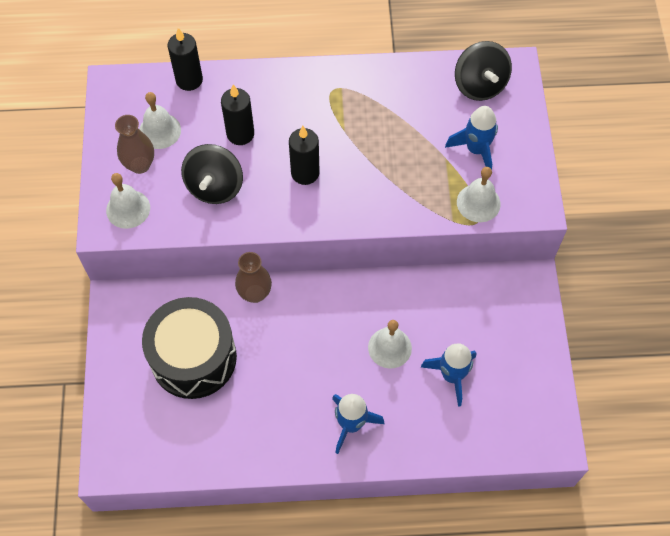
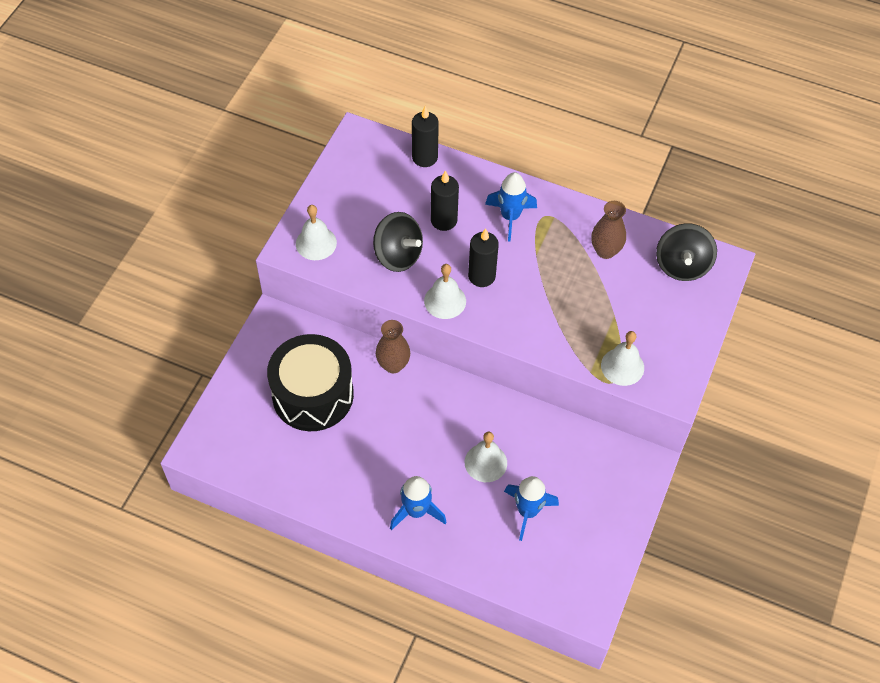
camera: 25 degrees right, 5 degrees down
brown vase [115,115,154,174] -> brown vase moved to [591,201,626,259]
white bell [139,92,181,149] -> white bell moved to [424,264,466,319]
black spinning top [181,144,243,204] -> black spinning top turned 90 degrees counterclockwise [373,212,423,272]
blue rocket [445,106,498,170] -> blue rocket moved to [485,172,537,241]

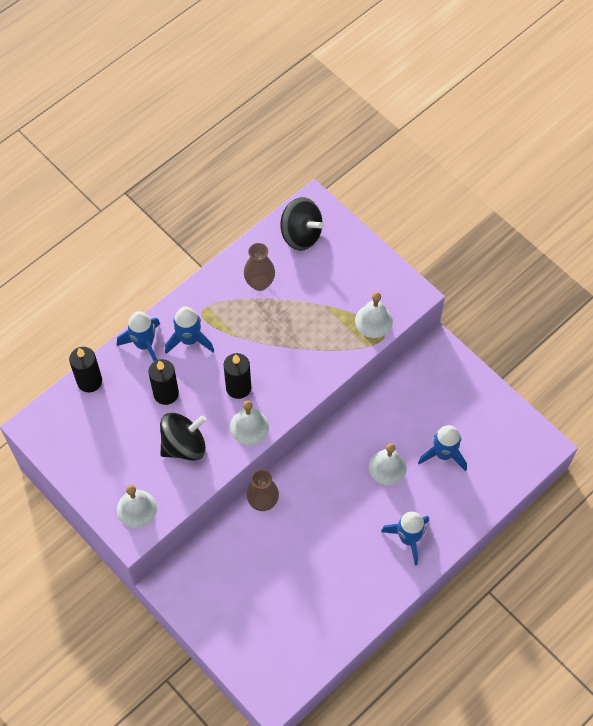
camera: 65 degrees left, 5 degrees up
black drum [267,334,354,431] -> none
none -> blue rocket [117,311,160,361]

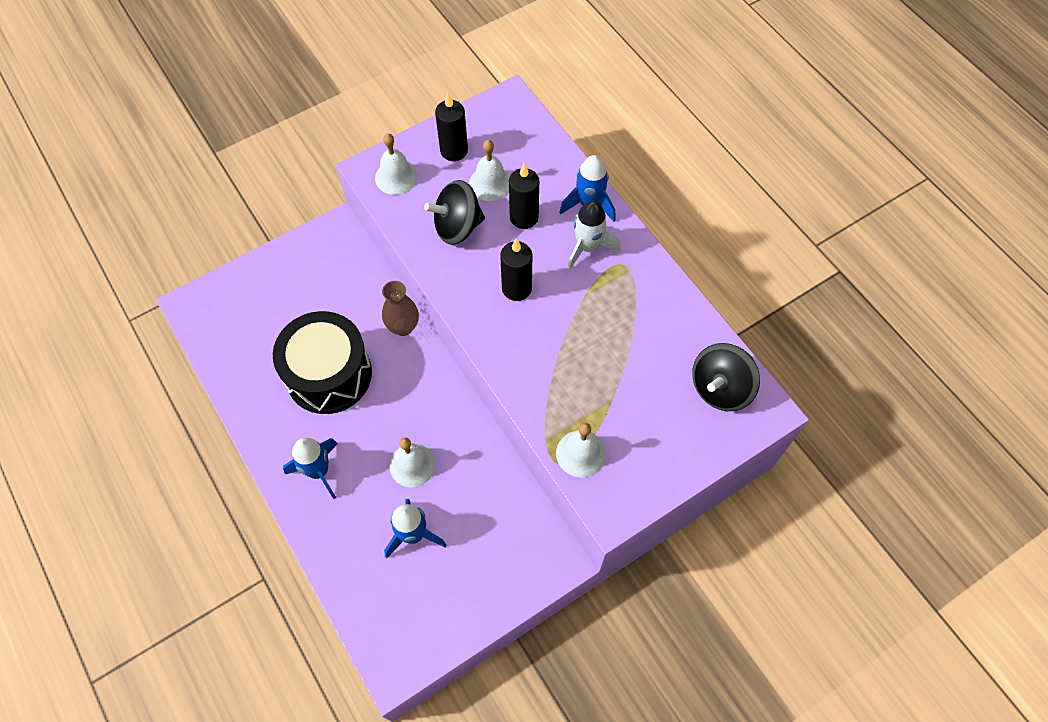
camera: 100 degrees right, 0 degrees up
black candle [69,347,102,392] -> black candle moved to [435,93,468,161]
black spinning top [160,413,206,461] -> black spinning top turned 90 degrees clockwise [424,180,485,245]
blue rocket [165,307,214,354] -> white rocket [568,201,621,271]
white bell [230,400,269,445] -> white bell moved to [469,140,510,201]
brown vase [244,243,275,291] -> none
none -> black drum [273,311,372,414]

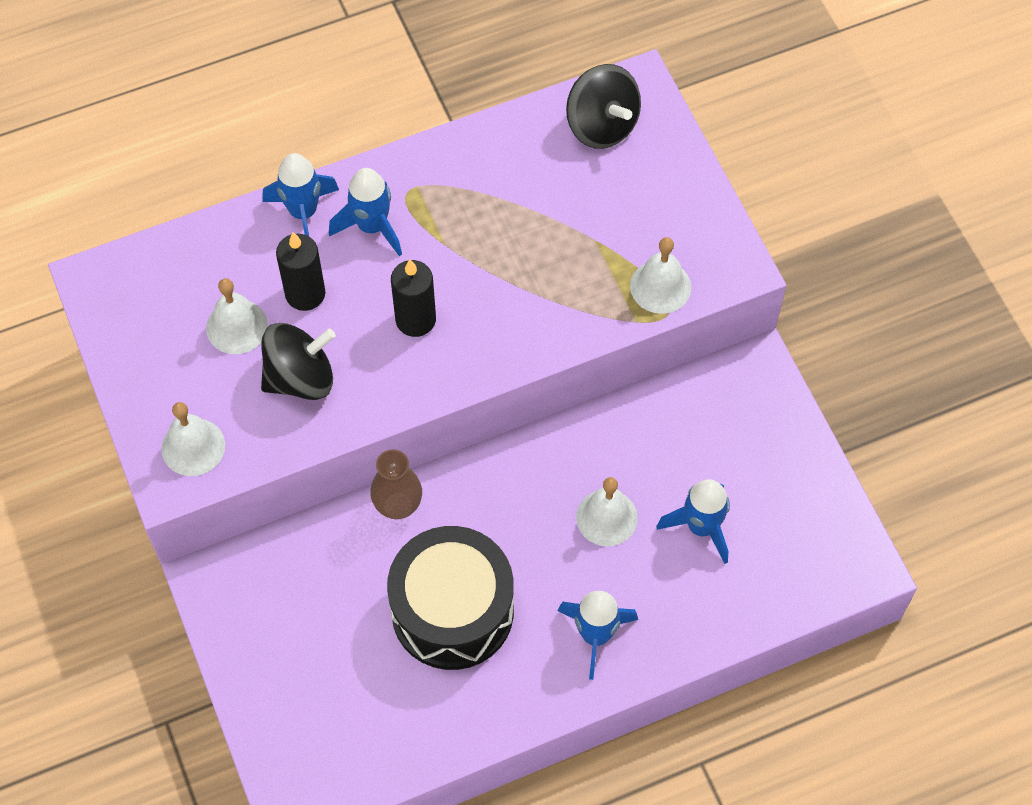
camera: 80 degrees left, 0 degrees up
black spinning top [424,180,485,245] -> black spinning top turned 105 degrees counterclockwise [261,323,336,400]
black candle [435,93,468,161] -> none
white rocket [568,201,621,271] -> blue rocket [329,168,402,256]

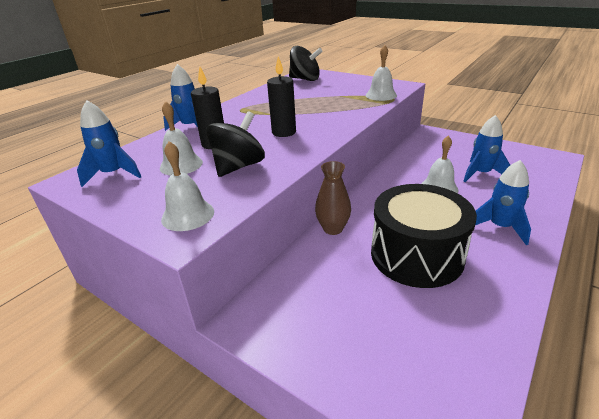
camera: 30 degrees left, 30 degrees down
blue rocket [329,168,402,256] -> blue rocket moved to [77,100,141,187]

